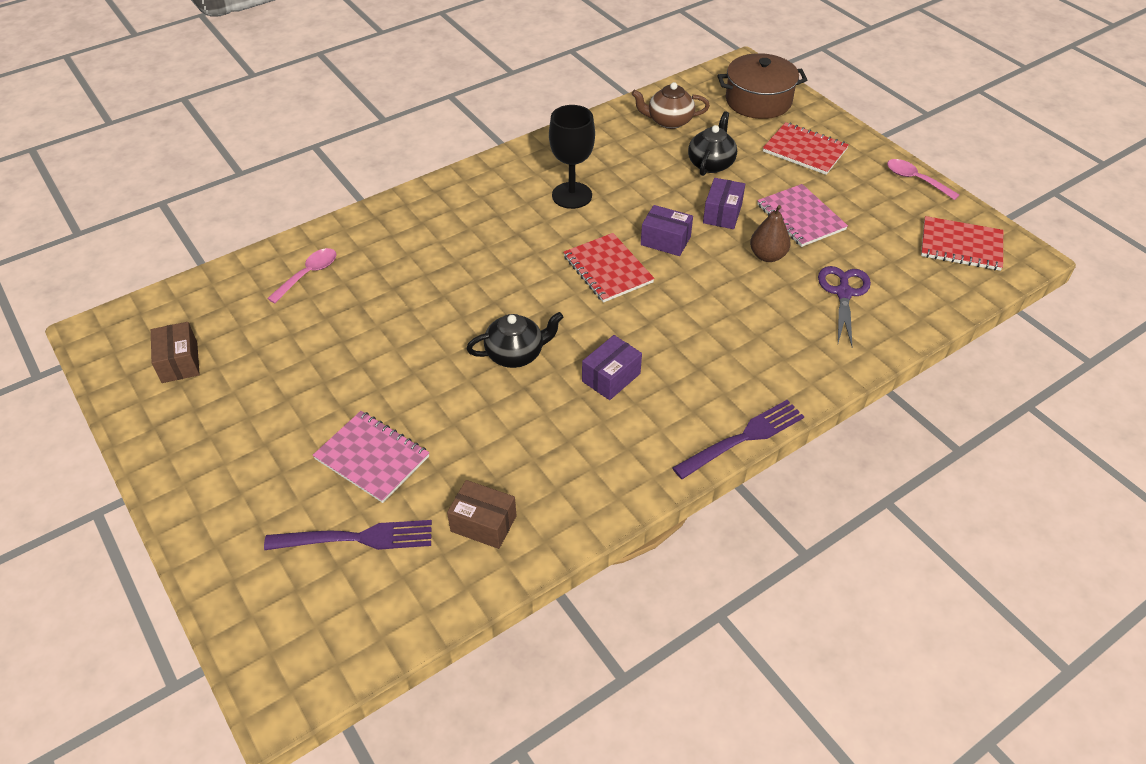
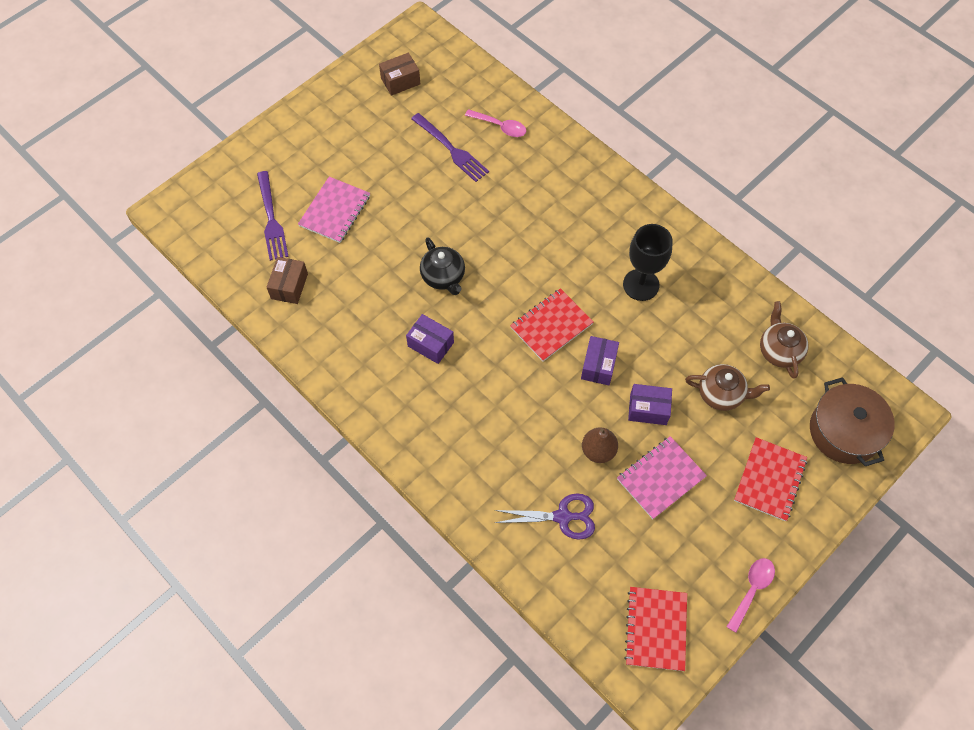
camera: 80 degrees right, 15 degrees up
purple fork [672,400,805,479] -> purple fork moved to [411,113,489,182]
black teapot [688,111,737,176] -> brown teapot [685,364,770,411]

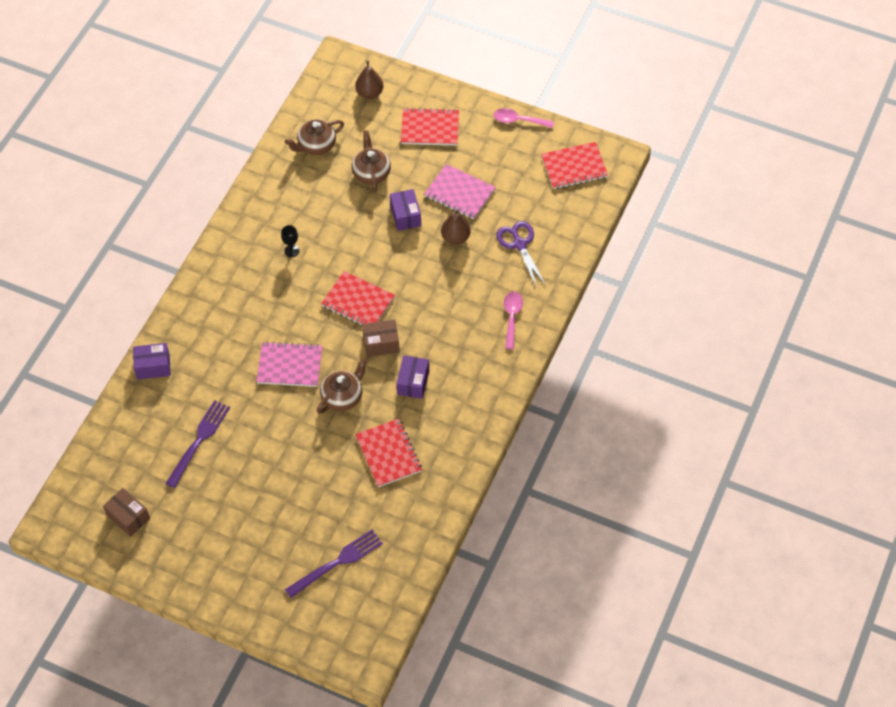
camera: 110 degrees left, 5 degrees down
brown box [266,257,308,304] -> brown box moved to [362,320,400,357]
pink notebook [298,177,370,243] -> pink notebook moved to [256,342,322,387]
black teapot [420,237,465,295] -> brown teapot [317,358,367,414]
pink spoon [465,109,526,137] -> pink spoon moved to [504,291,523,349]
purple box [581,336,619,385] -> purple box moved to [133,343,171,380]
black goblet [623,224,673,301] -> black goblet [281,225,300,257], size x0.47
brown pot [810,377,895,466] -> brown pear [355,61,383,99]
none -> red notebook [355,418,422,487]

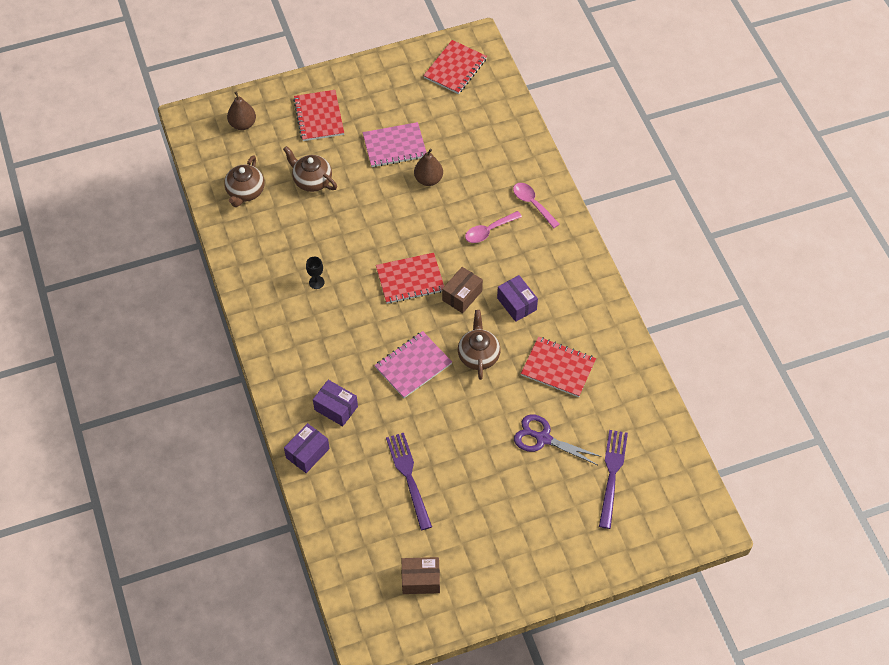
camera: 45 degrees left, 0 degrees up
purple box [390,189,421,231] -> purple box moved to [313,380,358,426]
red notebook [401,108,459,146] -> red notebook turned 60 degrees counterclockwise [293,90,344,141]
pink spoon [494,108,554,128] -> pink spoon moved to [465,211,522,243]
purple scissors [496,221,546,288] -> purple scissors moved to [514,415,602,465]

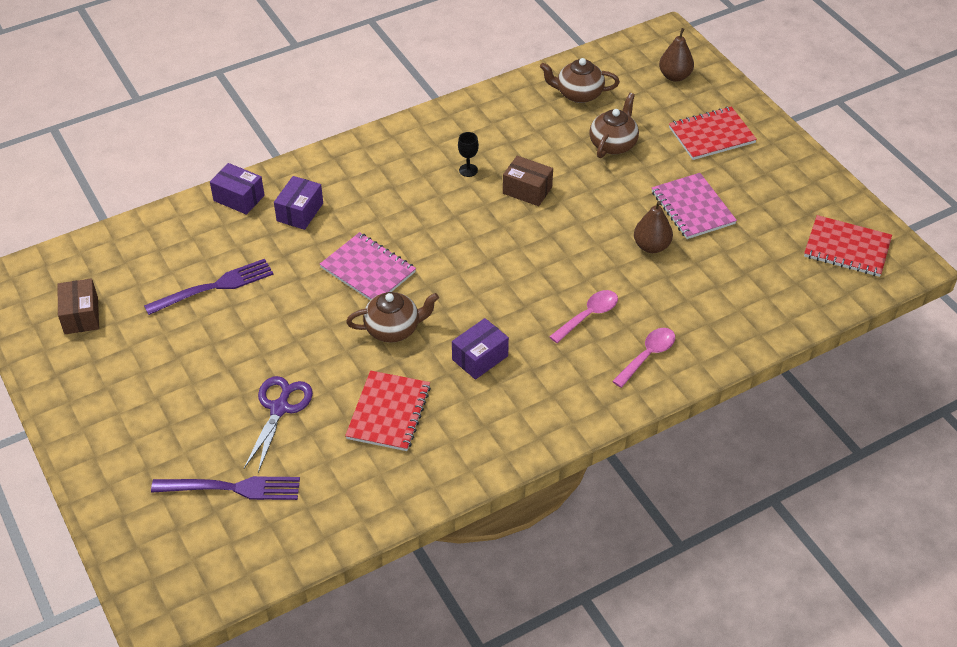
camera: 80 degrees right, 10 degrees down
red notebook [376,253,444,304] -> none
brown box [442,267,483,313] -> brown box moved to [503,156,553,206]
pink spoon [465,211,522,243] -> pink spoon turned 90 degrees clockwise [549,290,618,343]

